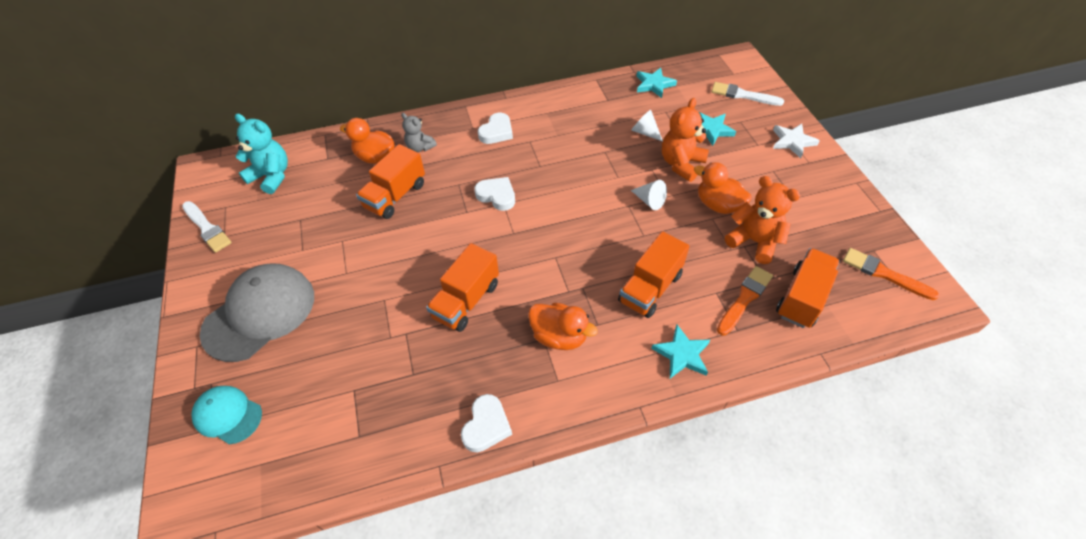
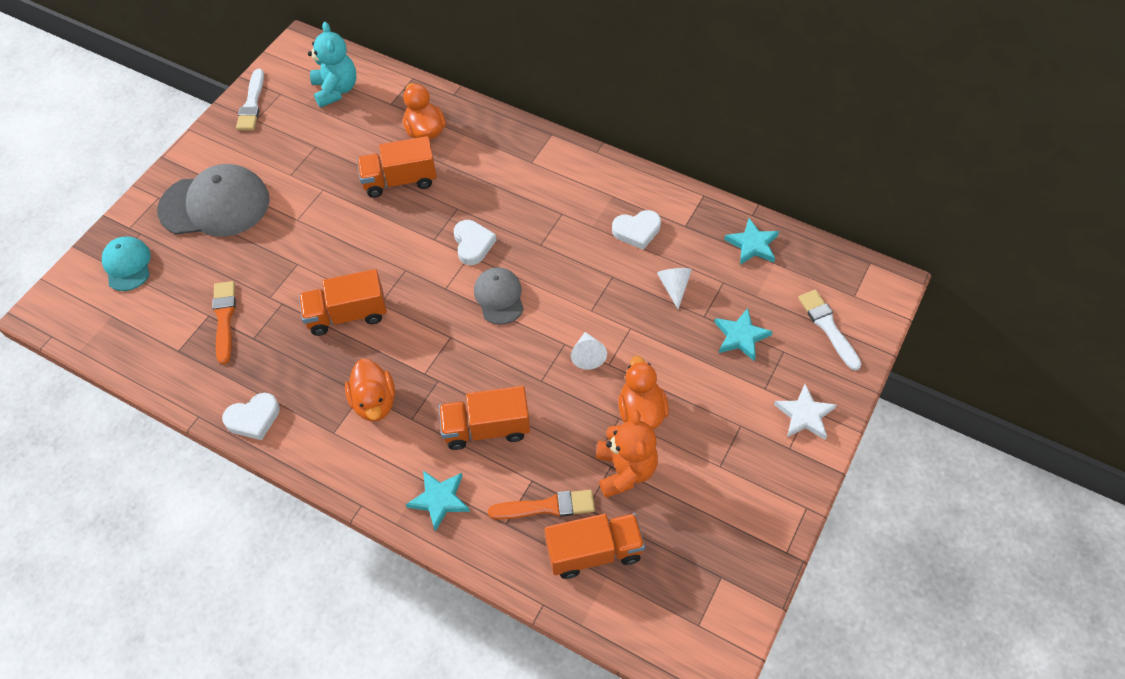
camera: 45 degrees right, 5 degrees up
grey teddy bear [401,113,437,152] -> none
white heart [478,113,513,144] -> white heart moved to [612,210,661,250]
orange teddy bear [662,98,709,182] -> none
orange brush [843,248,939,300] -> orange brush moved to [212,281,236,364]
none -> grey cap [474,267,524,325]

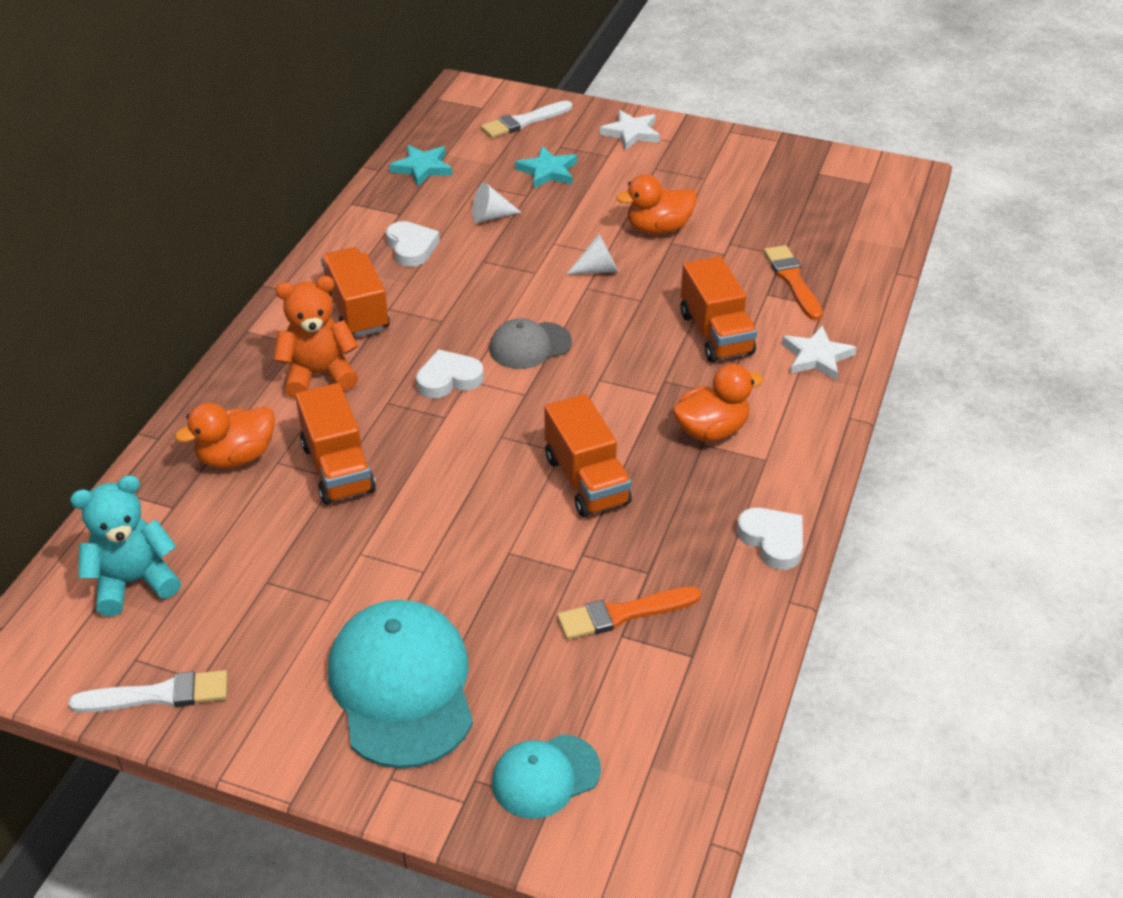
camera: 100 degrees left, 15 degrees down
grey cap [157,164,270,237] -> turquoise cap [328,600,473,768]
turquoise star [406,470,470,532] -> white star [782,325,857,381]
orange truck [545,513,645,579] -> orange truck moved to [321,247,390,337]
orange teddy bear [596,409,658,498] -> orange teddy bear moved to [274,276,358,398]

